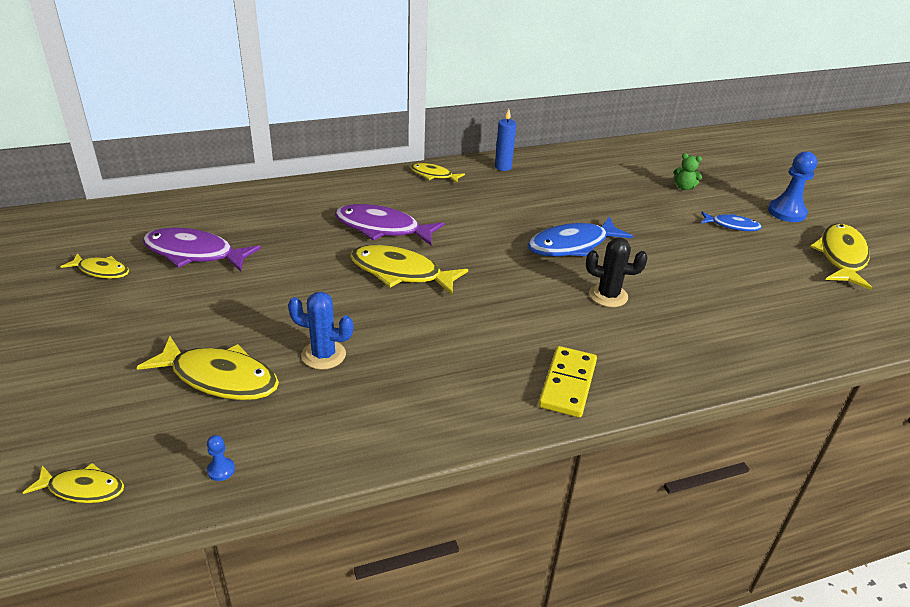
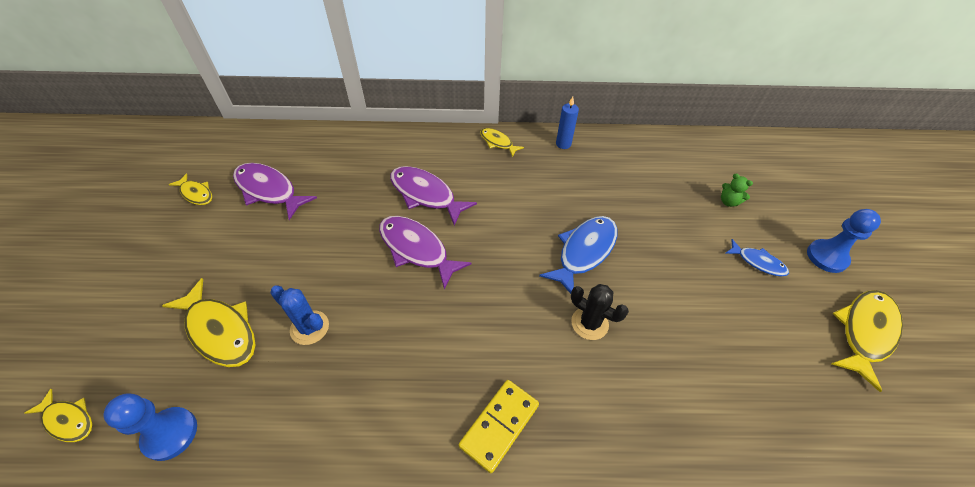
camera: 20 degrees right, 15 degrees up
blue pawn [207,435,235,481] -> blue pawn [104,393,197,461], size x2.20
yellow fish [350,245,468,296] -> purple fish [379,216,472,290]
blue fish [528,216,633,256] -> blue fish turned 135 degrees clockwise [539,216,618,294]

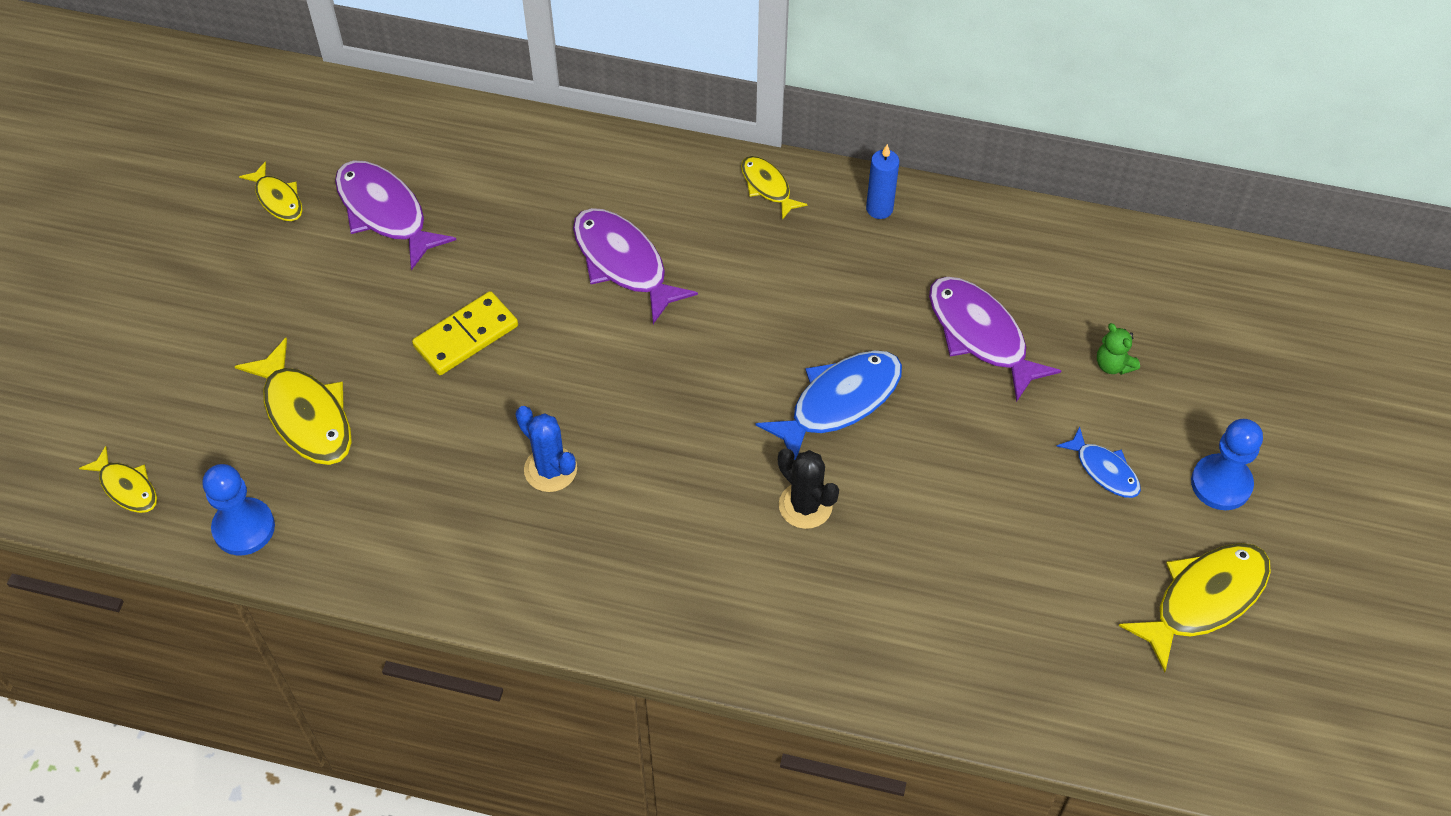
camera: 15 degrees right, 5 degrees up
blue cactus [270,286,329,345] -> blue cactus moved to [515,406,577,492]
purple fish [379,216,472,290] -> purple fish moved to [929,277,1061,402]
yellow domino [459,380,539,473] -> yellow domino moved to [412,291,518,375]

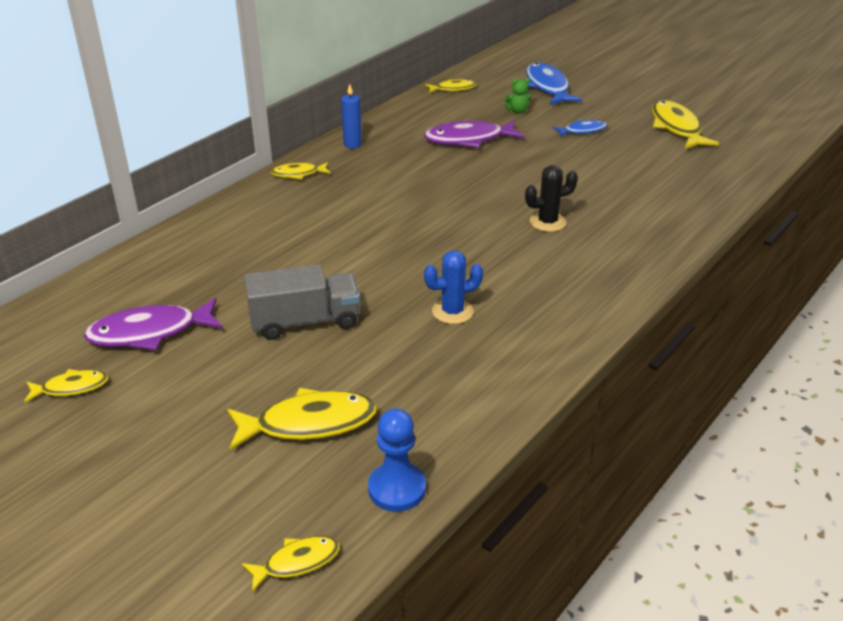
camera: 65 degrees left, 20 degrees down
yellow domino [412,291,518,375] -> grey truck [244,264,360,340]
purple fish [573,208,698,324] -> none
blue fish [756,350,902,461] -> blue fish moved to [526,63,582,105]
blue pawn [1191,419,1263,510] -> none
none -> yellow fish [425,79,476,93]

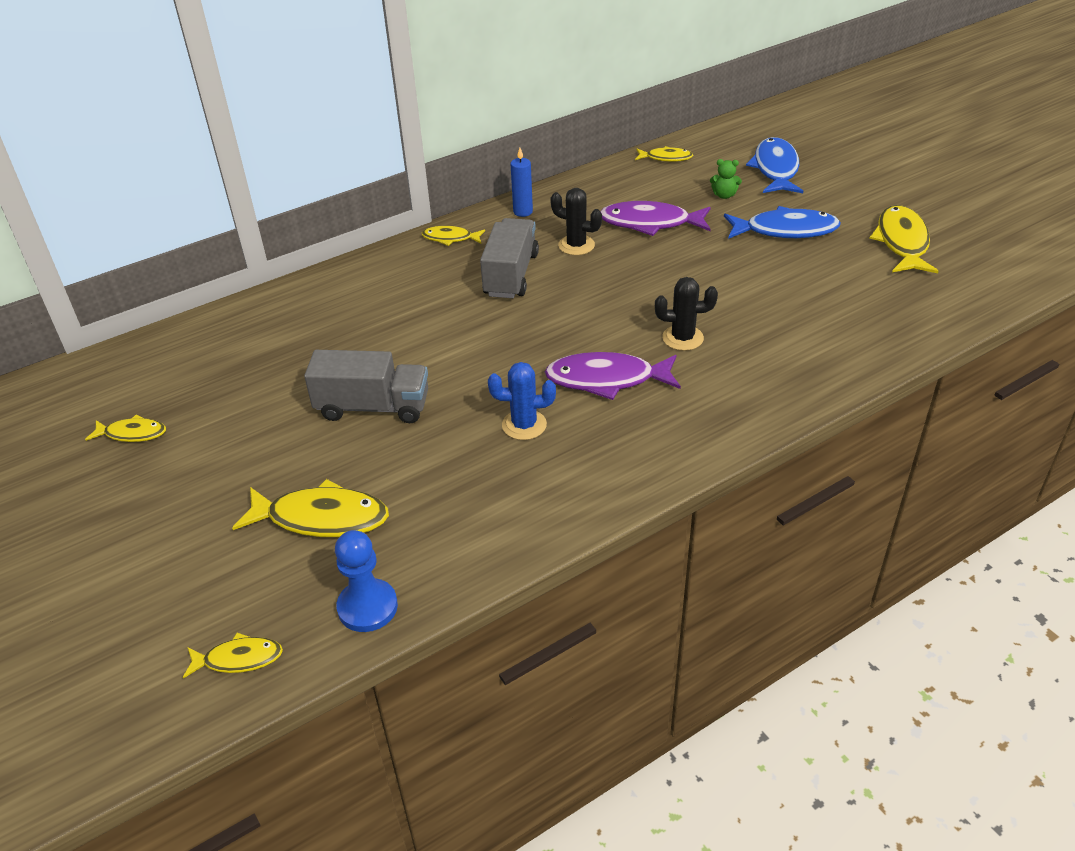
camera: 20 degrees right, 5 degrees up
purple fish [84,298,223,350] -> purple fish moved to [545,352,681,400]
blue fish [552,120,607,137] -> blue fish [724,206,841,239], size x1.78
none -> grey truck [480,218,539,298]
none -> black cactus [550,188,602,255]

